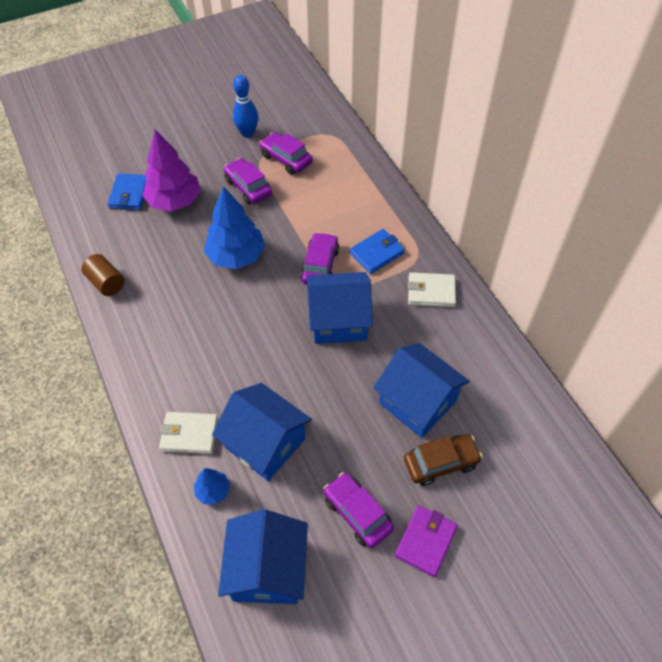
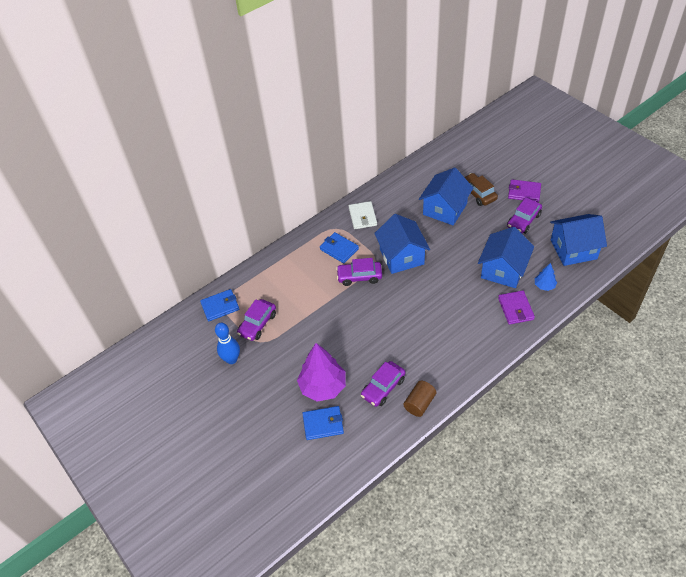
camera: 100 degrees left, 5 degrees down
white wallet [159,412,218,454] -> purple wallet [498,290,535,325]
blue tree [204,186,265,269] -> none
purple car [224,158,272,205] -> purple car moved to [361,361,406,407]
none -> blue wallet [200,289,239,321]

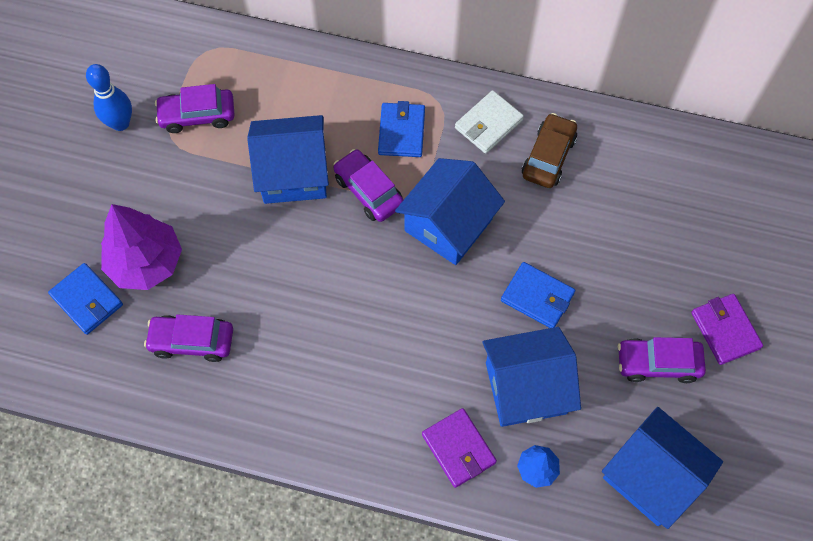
camera: 50 degrees right, 15 degrees up
blue wallet [200,289,239,321] -> blue wallet moved to [501,262,575,328]
brown cylinder [403,381,436,417] -> none
blue house [419,167,473,225] -> blue house moved to [247,115,329,204]
brown car [465,173,498,206] -> brown car moved to [522,113,577,188]
purple wallet [498,290,535,325] -> purple wallet turned 75 degrees counterclockwise [422,408,497,488]

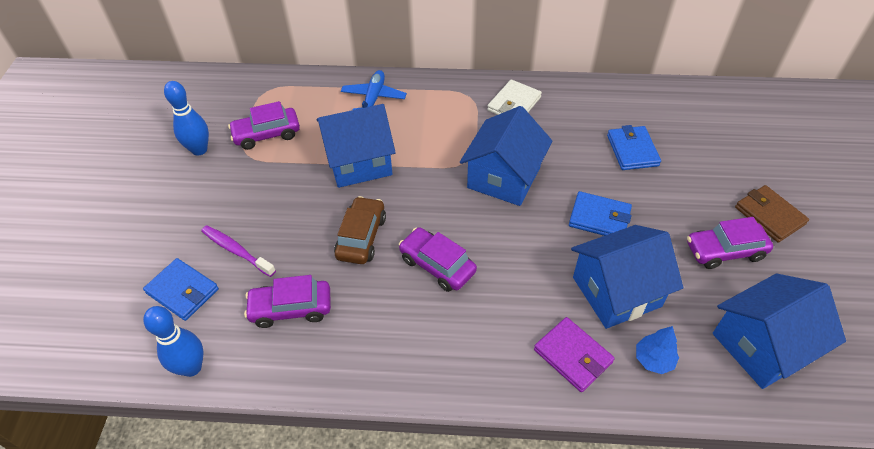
camera: 10 degrees left, 15 degrees down
purple tree [101,204,182,290] -> purple toothbrush [201,225,276,277]
purple car [333,149,403,222] -> purple car moved to [399,227,477,292]
blue wallet [378,101,425,157] -> blue wallet moved to [607,125,661,170]
brown car [522,113,577,188] -> brown car moved to [334,196,386,264]
blue house [602,407,723,529] -> blue house turned 60 degrees counterclockwise [713,273,846,389]
purple wallet [691,294,763,365] -> brown wallet [735,185,809,243]
none -> blue bowling pin [143,306,204,377]
none -> blue plane [341,70,407,110]

